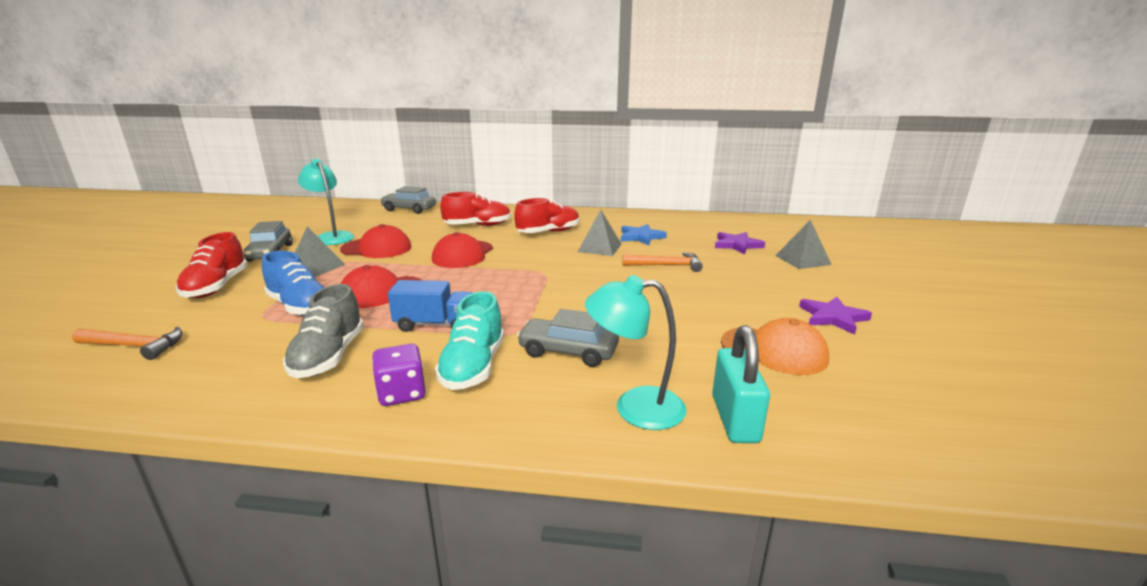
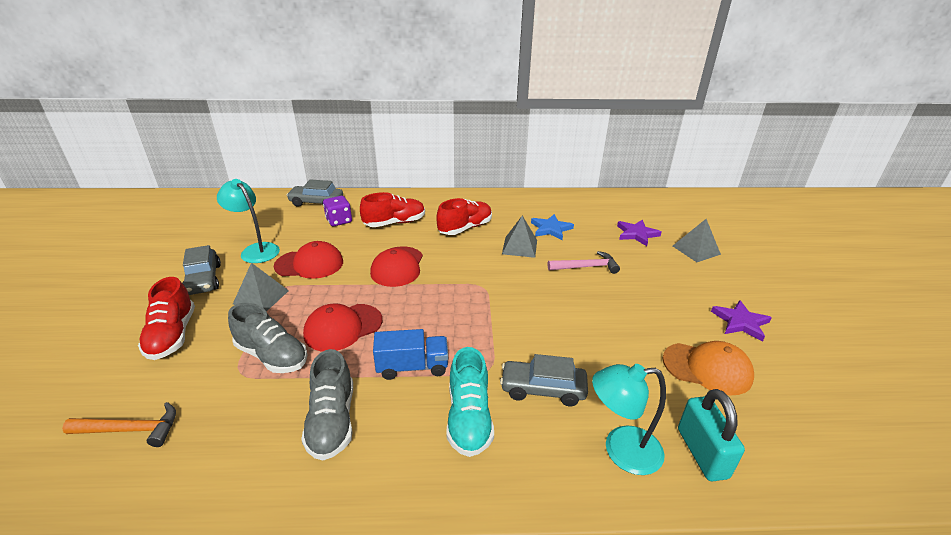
camera: 10 degrees left, 10 degrees up
blue shoe [262,251,325,316] -> grey shoe [228,303,307,373]
purple dice [372,344,426,406] -> purple dice moved to [323,196,352,226]
orange hammer [622,252,703,272] -> pink hammer [548,251,620,274]

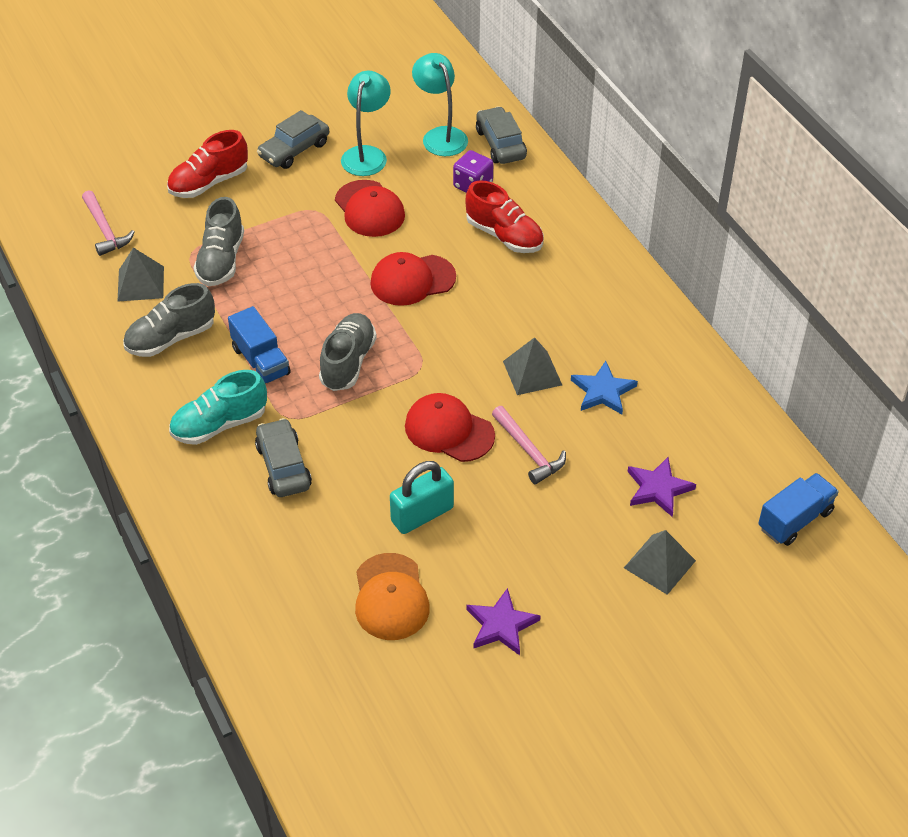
camera: 65 degrees right, 15 degrees up
orange hammer [62,402,176,447] -> pink hammer [82,190,134,256]
grey pyramid [233,263,289,312] -> grey pyramid moved to [117,248,164,302]
red cap [303,303,382,352] -> red cap moved to [405,393,495,462]
red shoe [437,198,492,235] -> none
turquoise lamp [592,364,666,475] -> turquoise lamp moved to [412,53,468,156]
turquoise padlock [678,389,745,481] -> turquoise padlock moved to [390,461,454,534]
none -> grey shoe [319,313,377,391]
none -> blue truck [758,473,839,546]

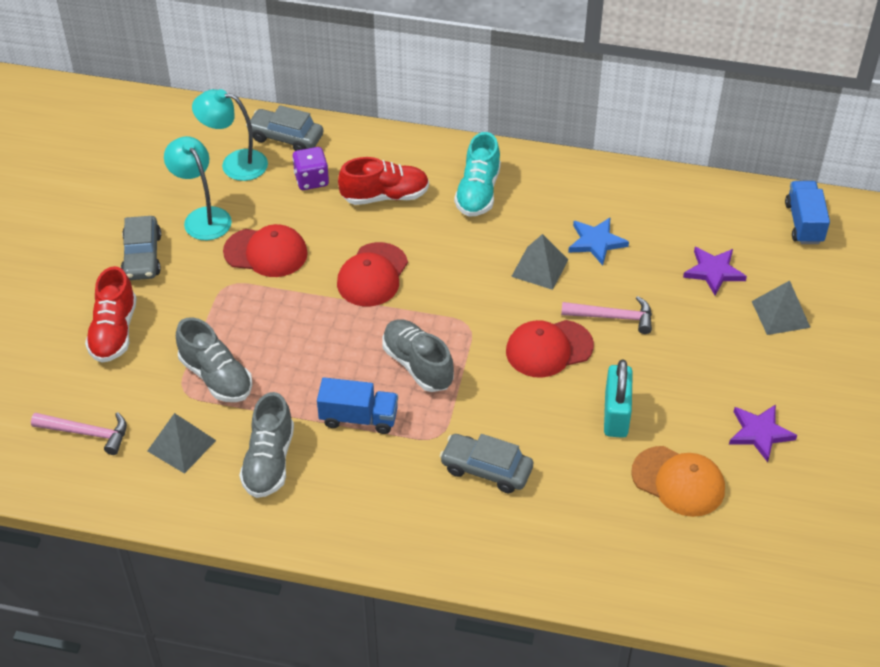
camera: 50 degrees left, 0 degrees up
turquoise shoe [169,370,267,445] -> turquoise shoe moved to [454,132,501,217]

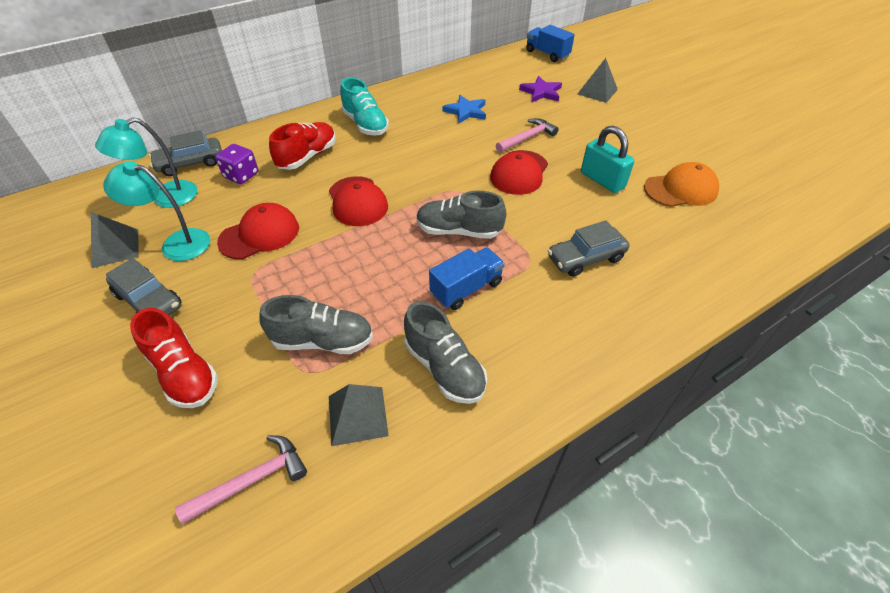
camera: 45 degrees left, 0 degrees up
grey pyramid [511,234,568,290] -> grey pyramid moved to [91,212,139,268]
purple star [729,404,797,462] -> none

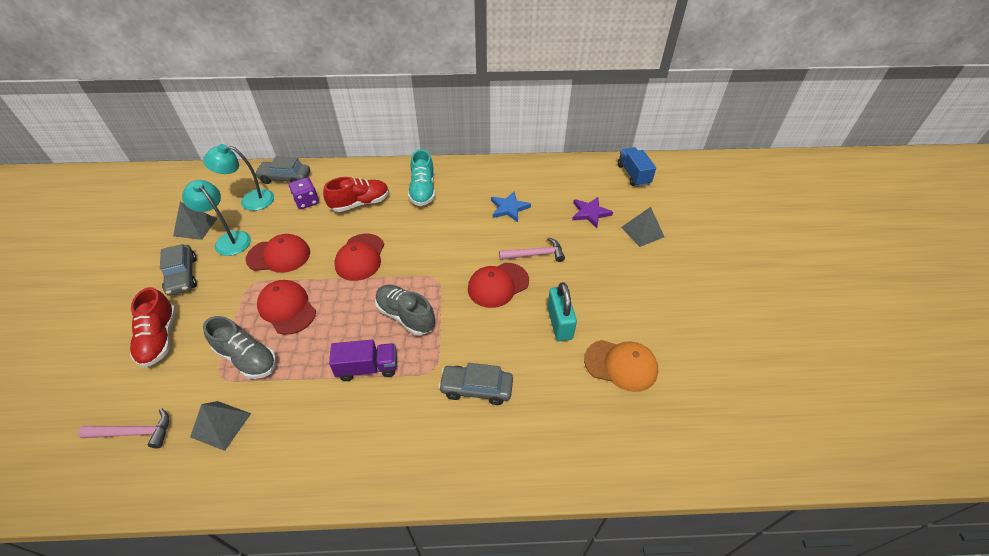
camera: 30 degrees right, 0 degrees up
grey shoe [404,301,487,404] -> none
blue truck [429,247,505,310] -> purple truck [329,339,397,381]
none -> red cap [257,280,316,335]

